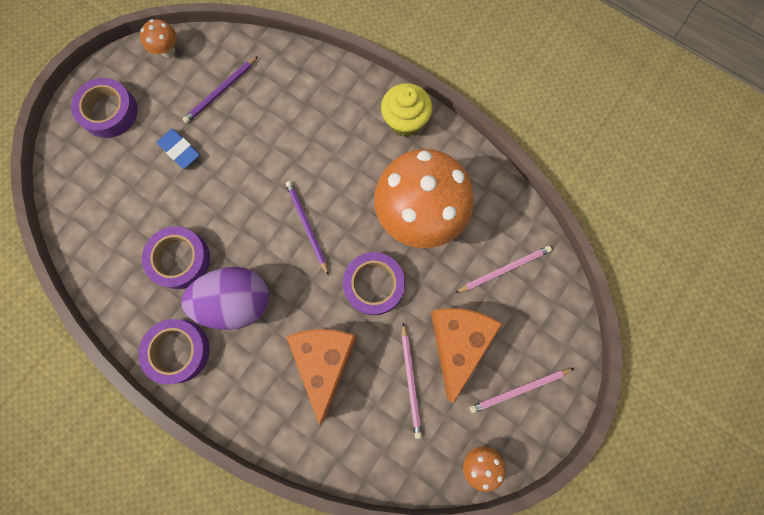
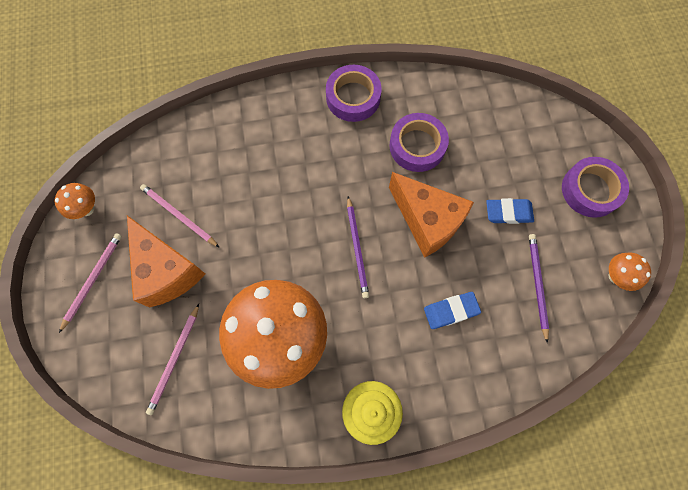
camera: 135 degrees right, 5 degrees down
purple egg [181,267,269,330] -> none
purple pencil [286,181,329,276] -> purple pencil turned 60 degrees clockwise [347,196,369,298]
orange cheese [286,329,357,426] -> orange cheese moved to [389,172,474,258]
purple tape [343,252,405,315] -> none
none -> blue eraser [424,292,481,329]

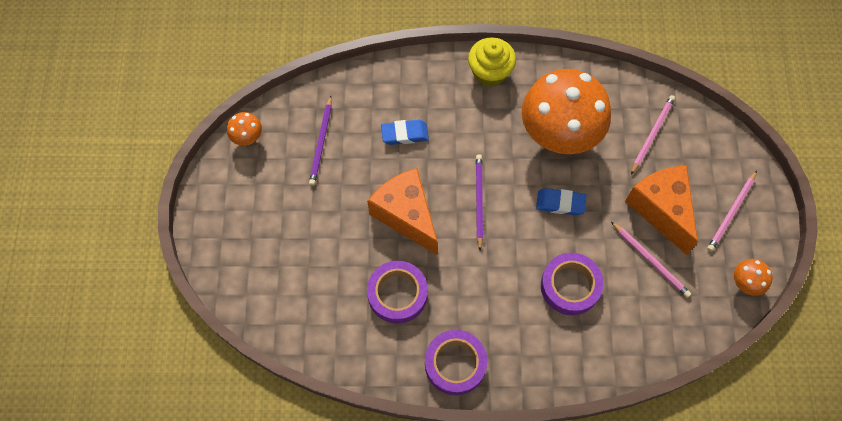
camera: 170 degrees left, 5 degrees down
blue eraser [486,198,534,224] -> blue eraser moved to [536,188,587,215]
purple tape [562,157,629,218] -> purple tape moved to [541,253,603,315]

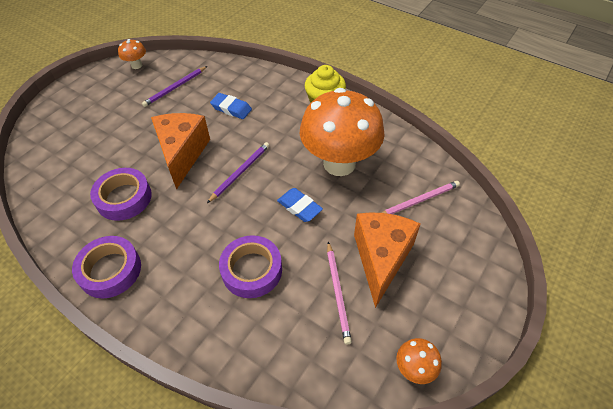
camera: 35 degrees right, 15 degrees down
pink pencil [707,170,757,252] -> none

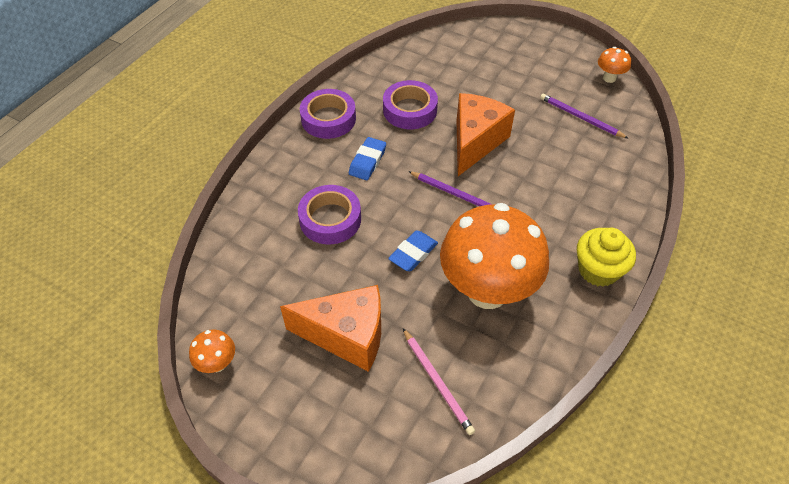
camera: 85 degrees right, 0 degrees up
orange cheese [151,113,210,190] -> orange cheese turned 60 degrees counterclockwise [456,93,515,176]
blue eraser [210,93,252,119] -> blue eraser moved to [349,137,386,180]
pink pencil [327,242,352,344] -> none

